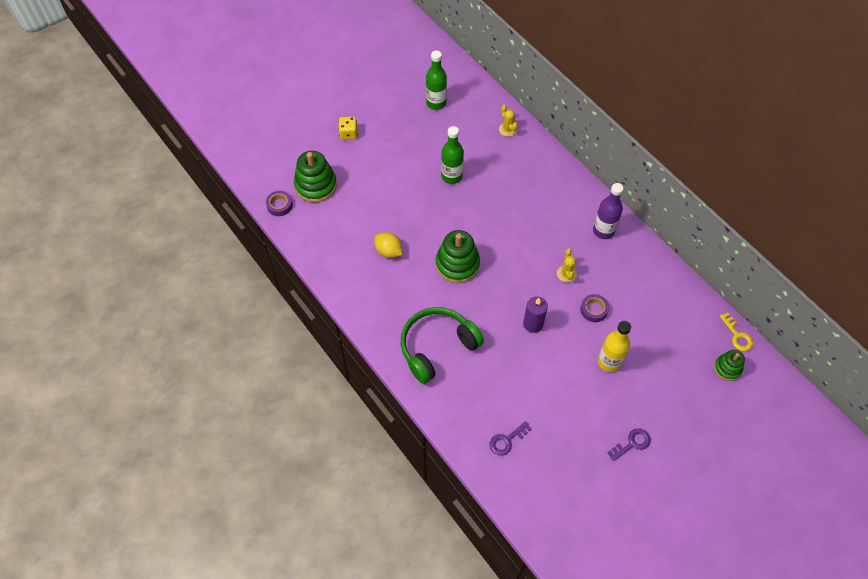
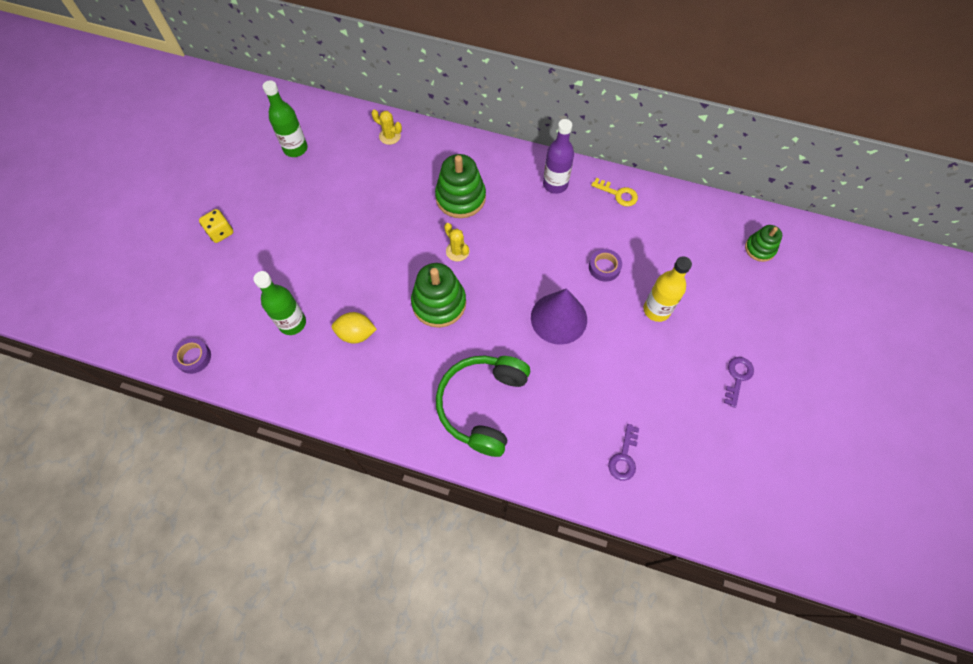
camera: 35 degrees left, 5 degrees up
green stacking toy [294,151,337,203] -> green stacking toy moved to [435,154,486,218]
green bottle [441,126,464,184] -> green bottle moved to [253,271,306,335]
purple candle [523,296,548,333] -> purple cone [531,288,587,345]
yellow cactus [557,248,577,283] -> yellow cactus moved to [444,223,470,261]
yellow key [720,313,753,351] -> yellow key moved to [591,178,638,206]

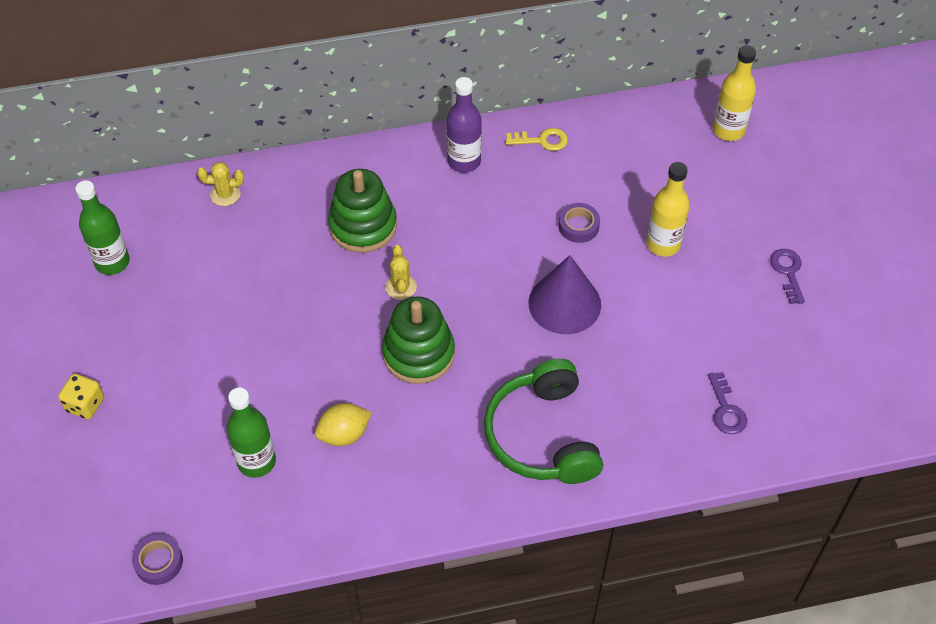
camera: 30 degrees left, 10 degrees down
yellow cactus [444,223,470,261] -> yellow cactus turned 60 degrees clockwise [385,245,417,300]
green stacking toy [745,225,782,262] -> yellow bottle [713,45,756,141]

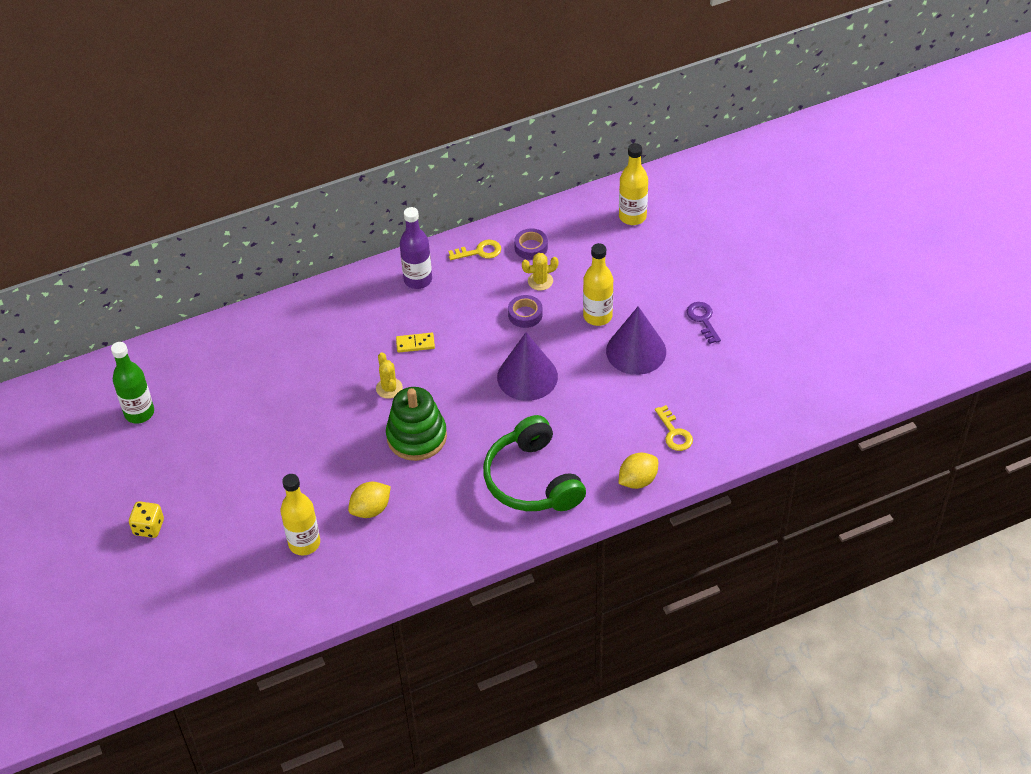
camera: 10 degrees left, 5 degrees down
purple tape [132,534,183,585] -> purple tape moved to [514,228,548,260]
yellow cactus [197,162,244,206] -> yellow cactus moved to [522,253,558,291]
green bottle [227,387,276,478] -> yellow bottle [280,474,320,556]
green stacking toy [328,169,397,253] -> none
purple key [708,372,747,434] -> yellow key [655,405,693,451]
none -> yellow domino [396,333,435,353]
none -> purple cone [606,306,666,375]
none -> yellow lemon [619,453,658,489]

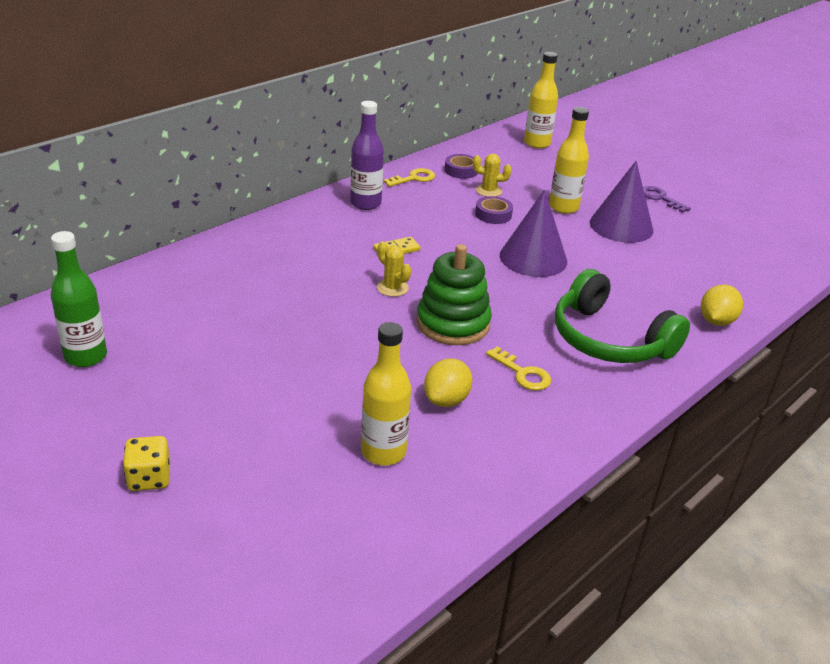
camera: 25 degrees left, 15 degrees down
yellow cactus [522,253,558,291] -> yellow cactus turned 45 degrees clockwise [473,154,512,197]
yellow key [655,405,693,451] -> yellow key moved to [486,346,551,391]

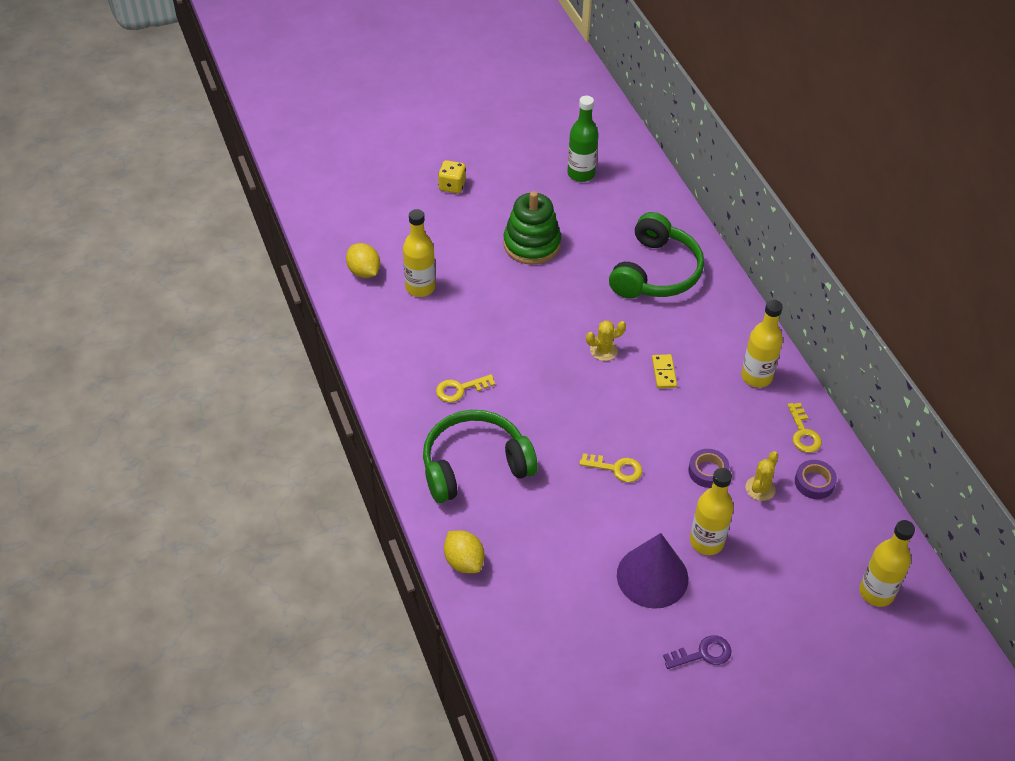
camera: 115 degrees right, 15 degrees up
purple bottle [350,101,384,210] -> yellow bottle [741,300,783,388]
green stacking toy [417,244,492,345] -> green stacking toy moved to [503,191,561,265]
yellow lemon [424,359,473,407] -> yellow lemon moved to [346,243,380,278]
purple cone [500,189,567,277] -> yellow key [579,453,642,482]
none -> green headphones [609,212,704,299]

